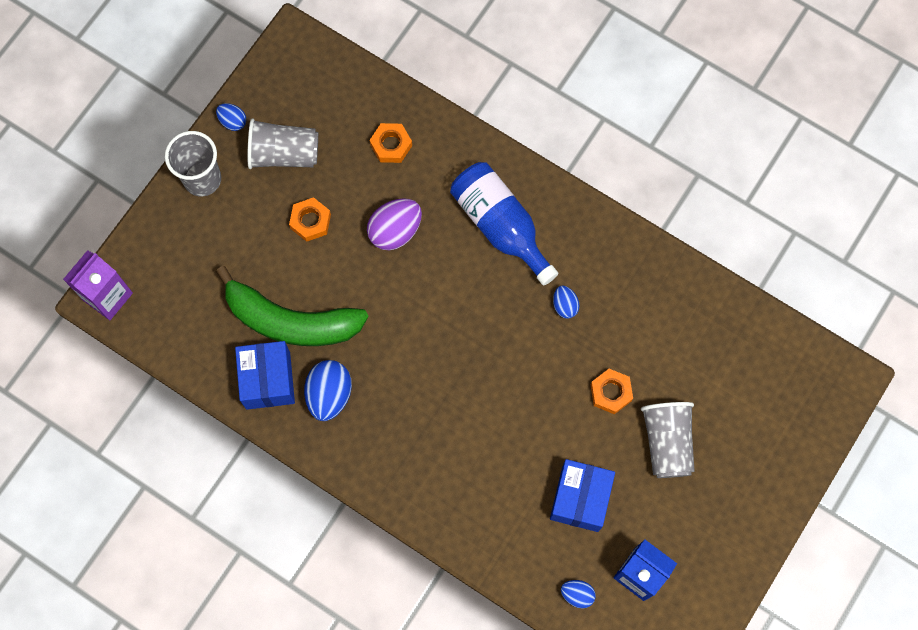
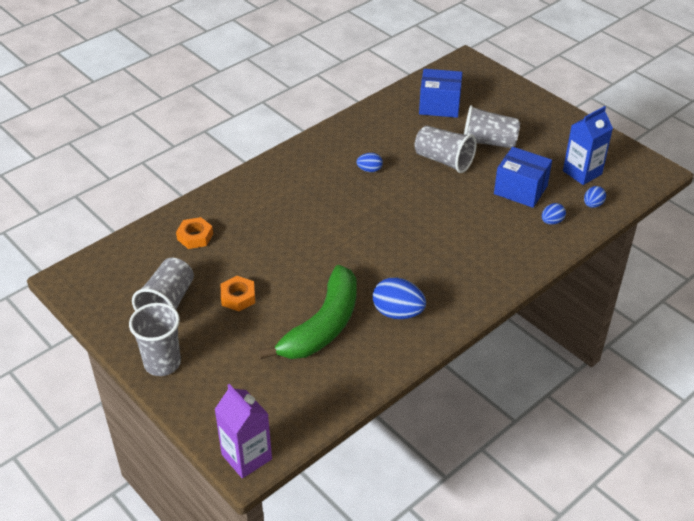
camera: 75 degrees left, 30 degrees down
blue egg [216,103,246,131] -> blue egg moved to [542,203,566,225]
blue box [235,341,295,410] -> blue box moved to [419,69,463,118]
purple egg [367,198,422,250] -> none
blue bottle [450,162,558,286] -> none
orange nut [590,369,633,414] -> grey cup [415,125,477,173]

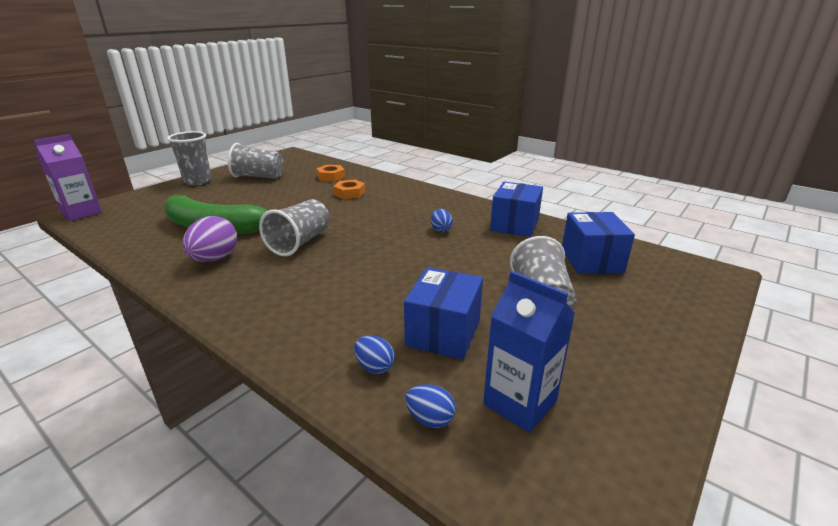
camera: 80 degrees right, 15 degrees down
orange nut [221,276,255,311] -> orange nut moved to [333,180,365,199]
blue egg [373,278,426,319] -> purple egg [182,216,237,262]
grey cup [415,125,477,173] -> grey cup moved to [259,199,330,256]
none -> blue box [490,182,543,237]

